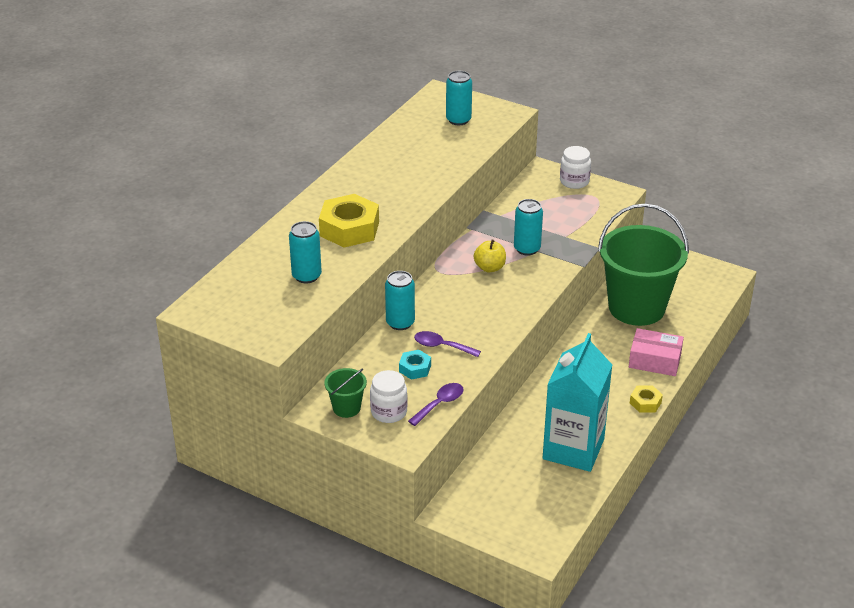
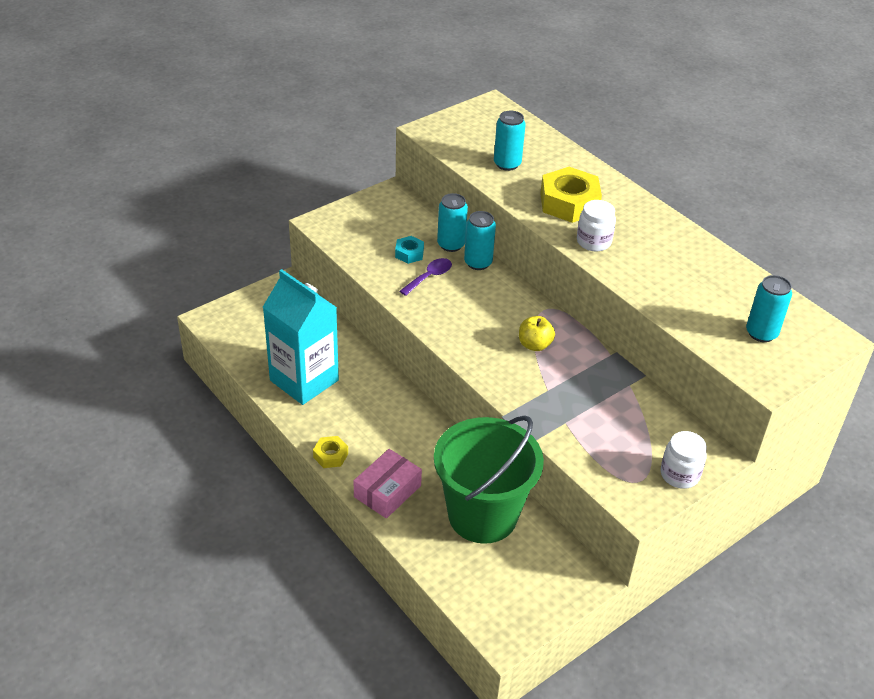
camera: 110 degrees right, 5 degrees up
green bucket [324,368,367,418] -> none
white jar [370,370,407,423] -> white jar moved to [577,200,616,251]
purple spoon [408,383,464,426] -> none
turquoise can [514,199,543,256] -> turquoise can moved to [437,193,468,252]

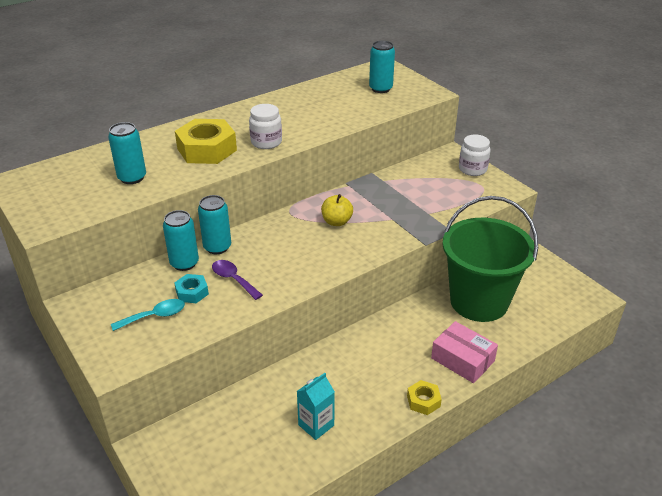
camera: 85 degrees left, 5 degrees down
turquoise carton [263,269,339,405] -> turquoise carton [297,373,335,440], size x0.48
none -> turquoise spoon [111,299,185,331]

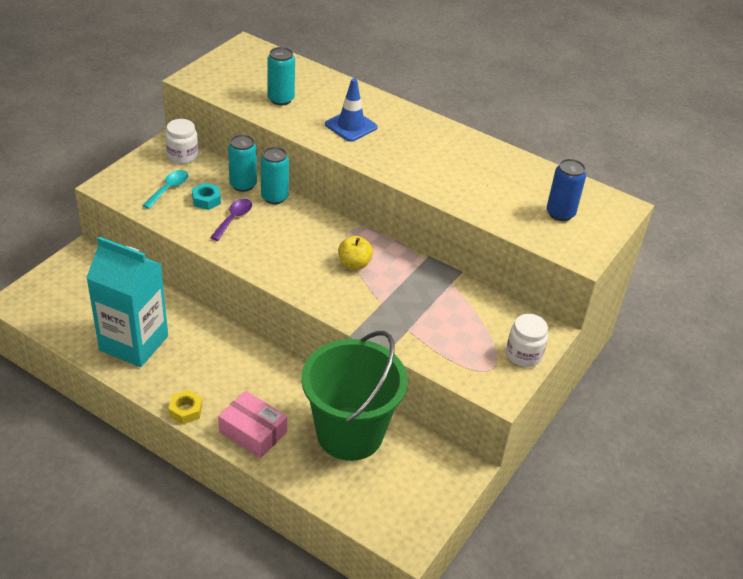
camera: 65 degrees right, 5 degrees up
turquoise spoon [111,299,185,331] -> turquoise spoon turned 105 degrees counterclockwise [142,170,188,209]
yellow nut [175,119,237,164] -> blue traffic cone [325,78,378,142]
white jar [249,104,282,149] -> white jar moved to [165,119,198,164]
turquoise carton [297,373,335,440] -> turquoise carton [86,237,168,367], size x2.10
turquoise can [369,41,395,93] -> blue can [547,159,586,221]
pink box [431,321,498,383] -> pink box turned 75 degrees counterclockwise [218,391,287,458]

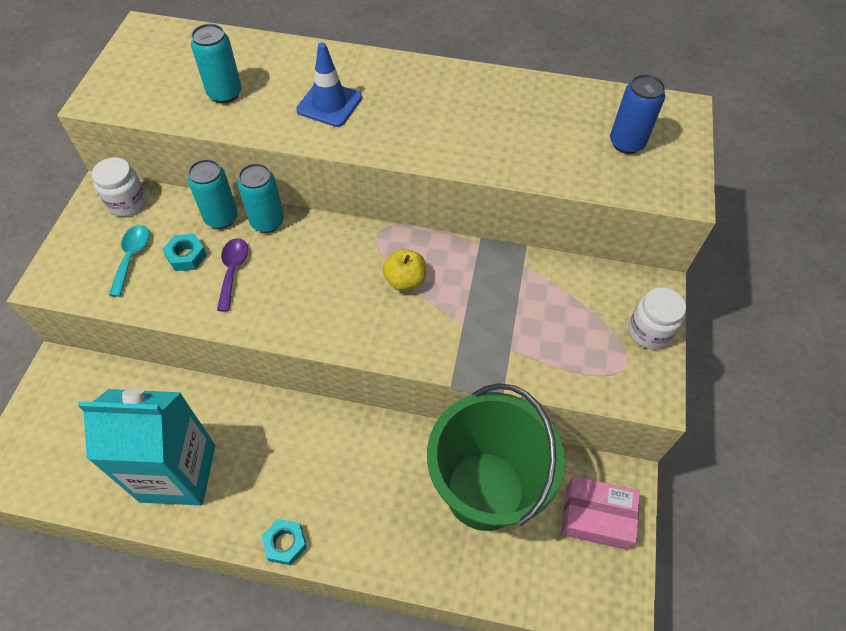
camera: 20 degrees left, 15 degrees up
yellow nut [168,390,203,424] -> turquoise nut [261,519,307,565]
pink box [218,391,287,458] -> pink box moved to [561,476,640,550]

